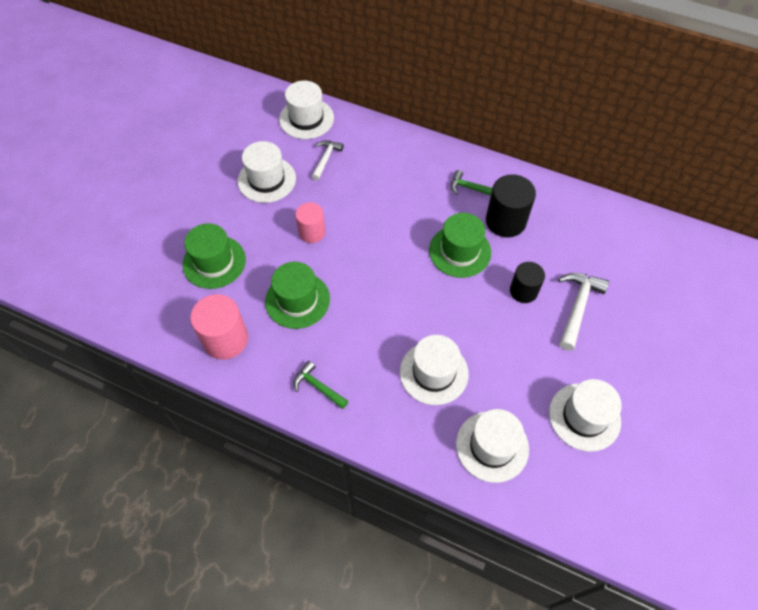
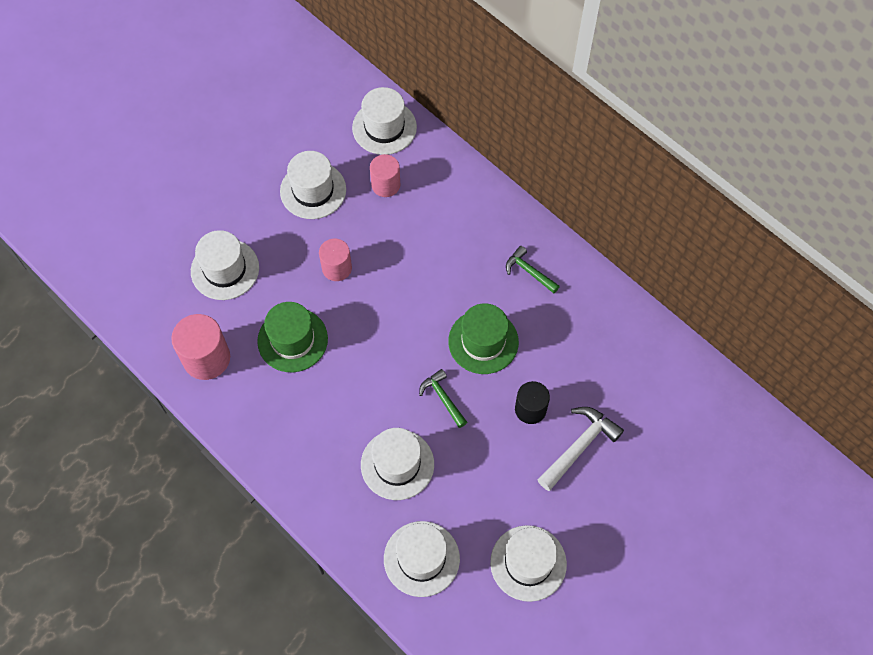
camera: 20 degrees right, 5 degrees up
green hat [182,223,246,289] -> white hat [191,230,259,300]
green hammer [294,361,349,409] -> green hammer moved to [419,369,467,428]
white hammer [311,140,344,180] -> pink cylinder [370,154,400,197]
black cylinder [486,174,536,237] -> none

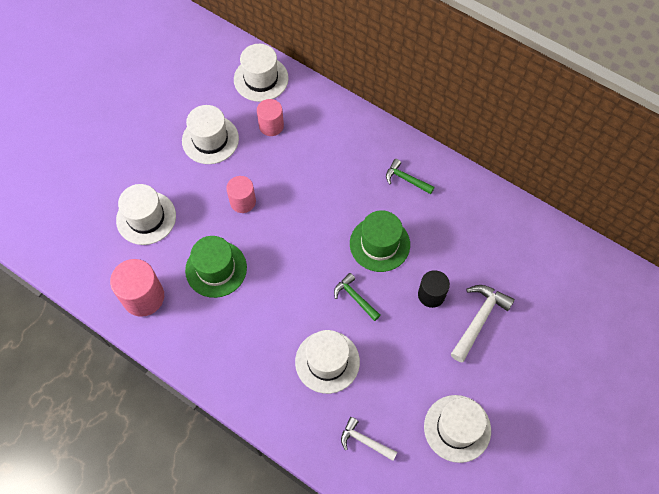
camera: 10 degrees left, 0 degrees up
white hat [384,521,460,597] -> white hammer [341,417,398,461]

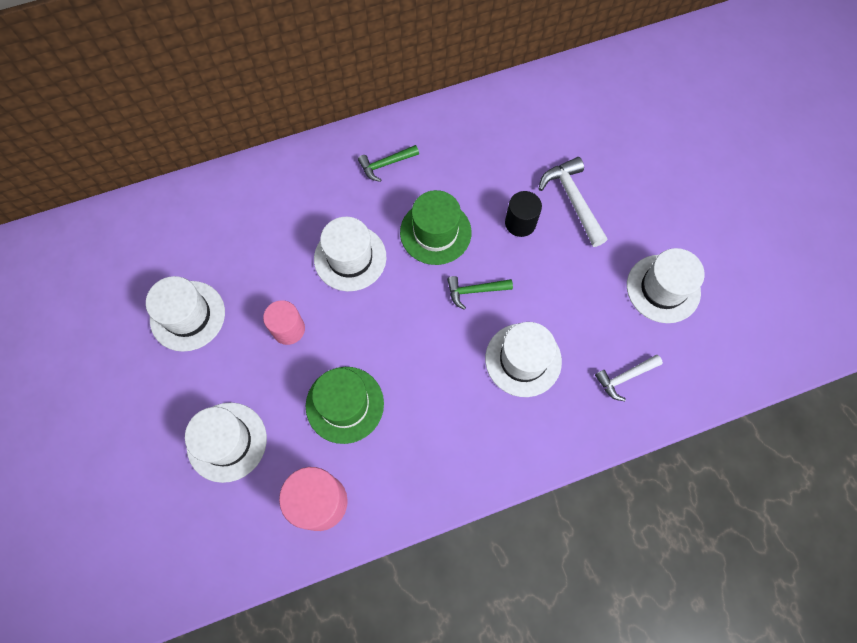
camera: 55 degrees left, 5 degrees up
white hat [234,44,289,102] -> white hat moved to [314,217,386,291]
pink cylinder [257,99,284,136] -> none

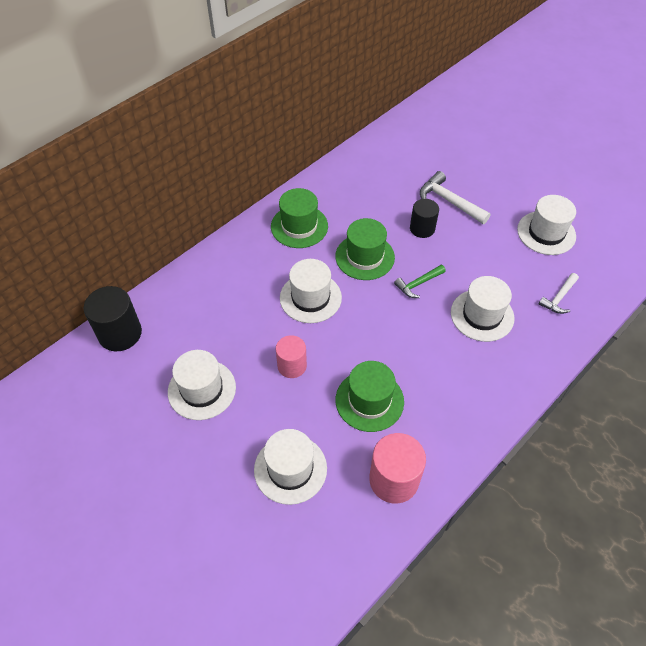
camera: 25 degrees left, 15 degrees down
green hammer [358,145,419,182] -> green hat [271,188,328,248]
none -> black cylinder [84,286,142,351]

